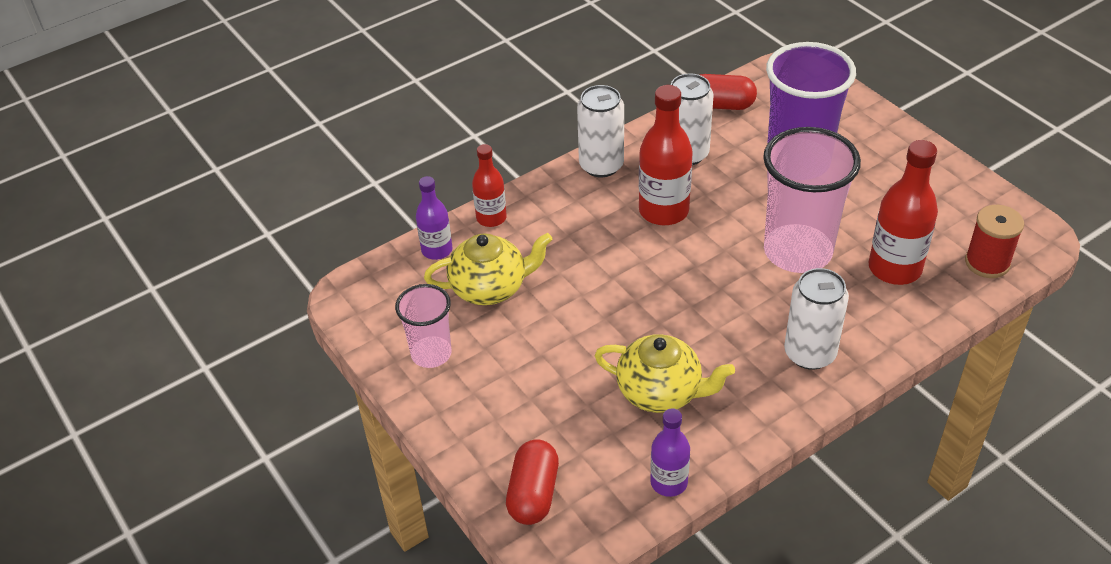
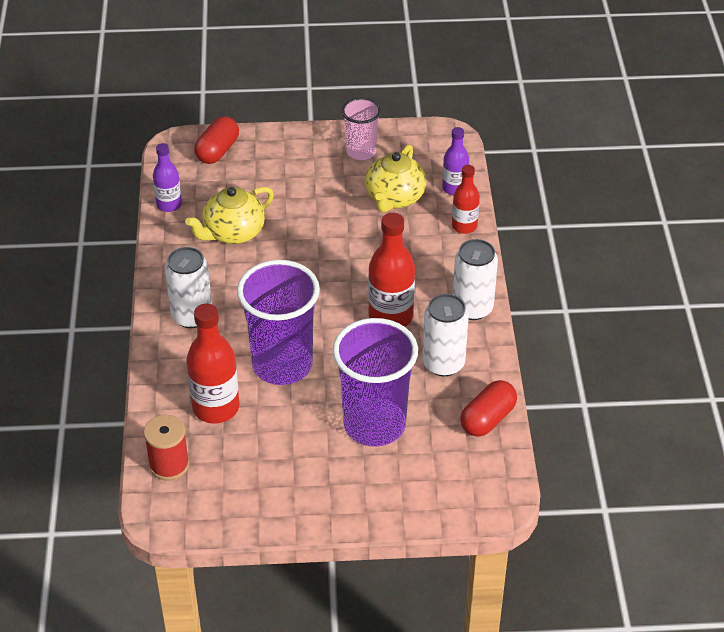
camera: 120 degrees right, 0 degrees up
red capsule [506,439,559,525] -> red capsule turned 75 degrees clockwise [194,116,239,164]
pink cup [763,127,861,273] -> purple cup [237,260,320,385]

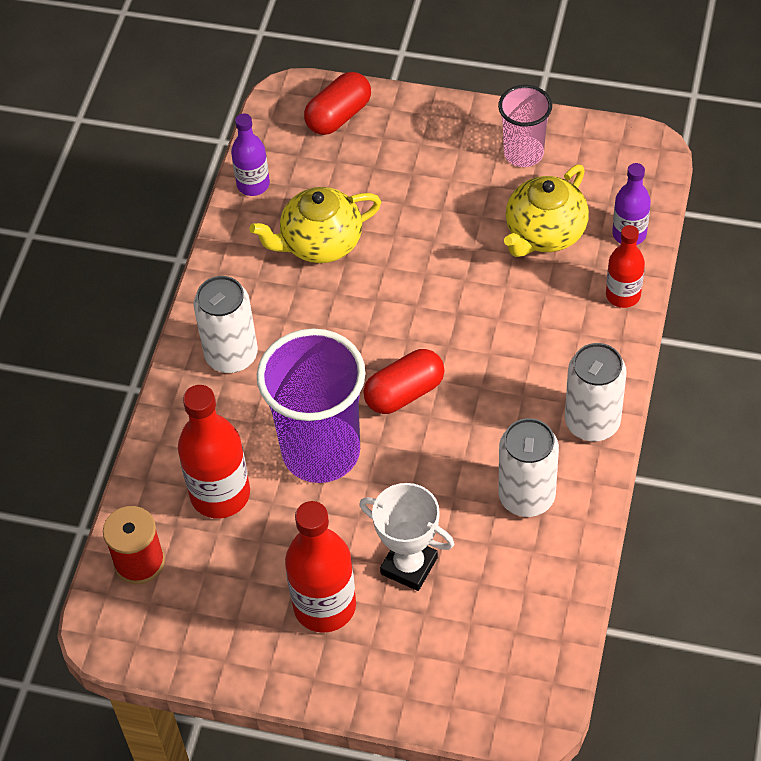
camera: 20 degrees right, 10 degrees up
purple cup [333,318,418,447] -> white trophy [359,483,454,591]
red bottle [368,213,415,327] -> red bottle moved to [285,501,356,633]
red capsule [460,380,517,437] -> red capsule moved to [364,349,445,414]

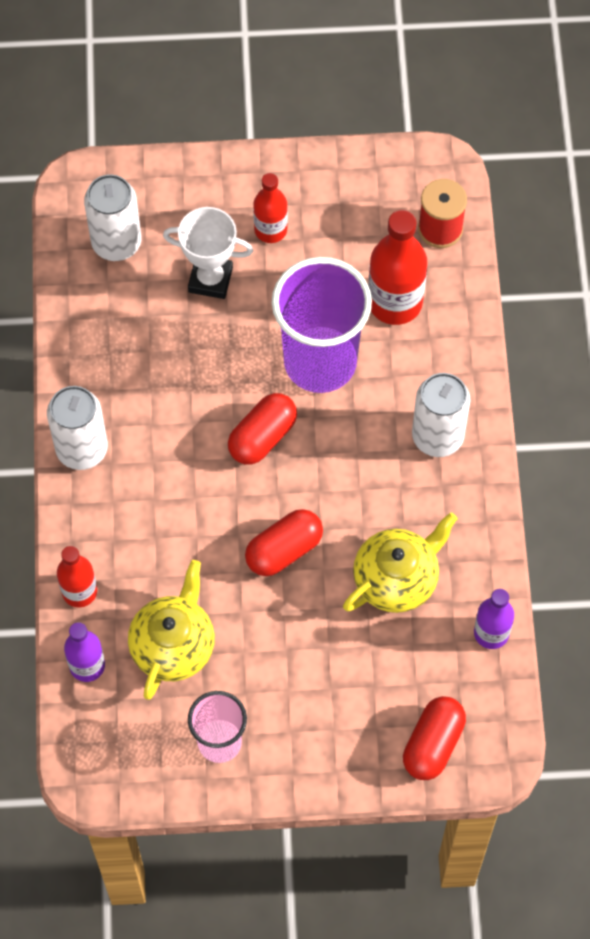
camera: 160 degrees right, 10 degrees up
red bottle [285,501,356,633] -> red bottle [253,173,288,243], size x0.61
white can [498,418,559,517] -> white can moved to [84,174,141,261]
none -> red capsule [245,509,323,576]

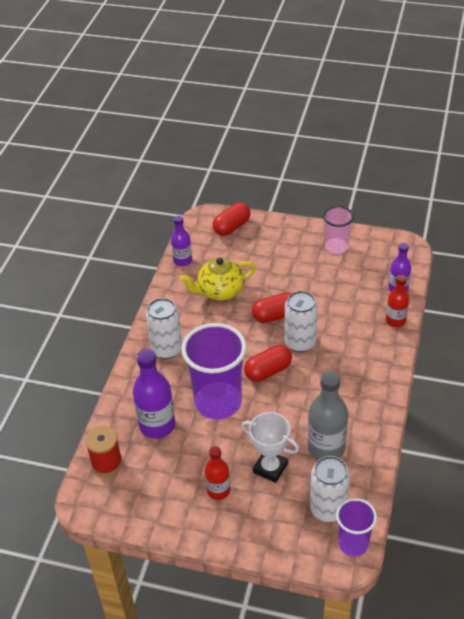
camera: 160 degrees left, 20 degrees down
white can [47,386,108,470] -> white can moved to [285,291,318,352]
yellow teapot [128,560,215,700] -> none
red bottle [368,210,427,325] -> purple bottle [133,349,175,439]
none -> grey bottle [308,371,348,460]
none -> purple cup [336,498,377,557]

